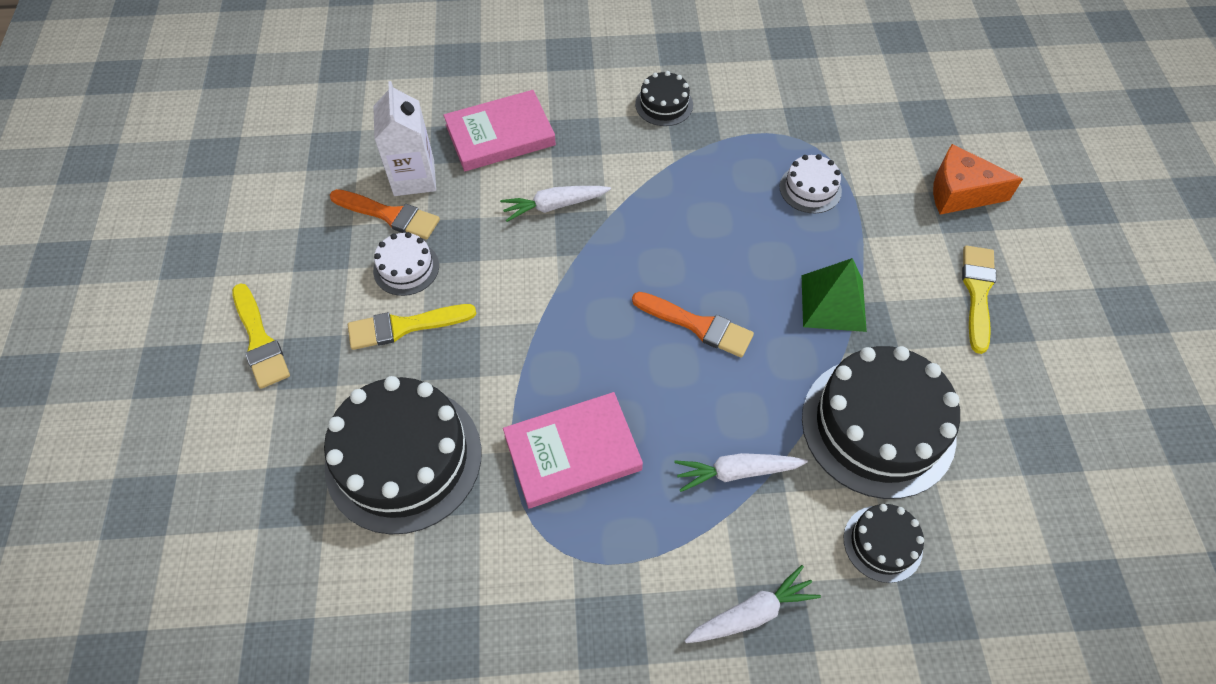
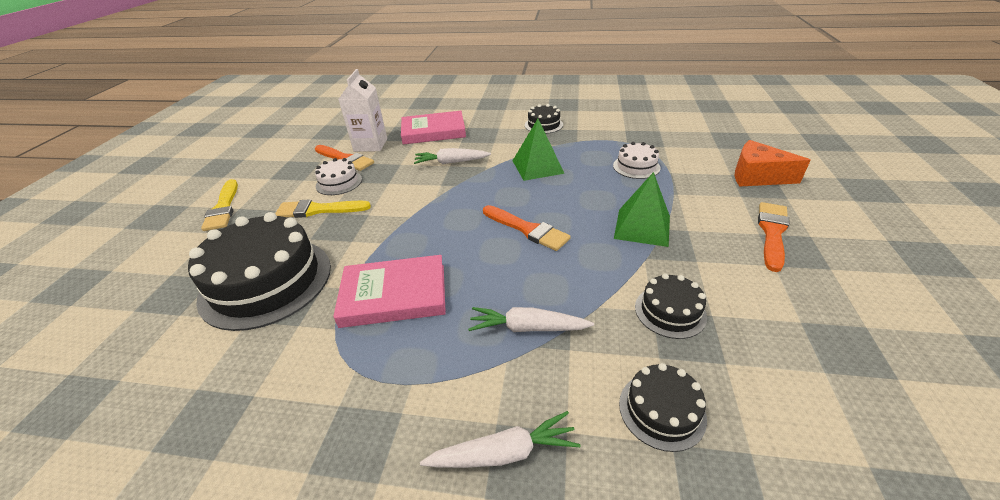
camera: 15 degrees right, 20 degrees down
black cake [802,346,960,499] -> black cake [635,274,707,339], size x0.48
yellow brush [962,245,996,354] -> orange brush [758,202,790,272]
none -> green pyramid [512,119,565,181]

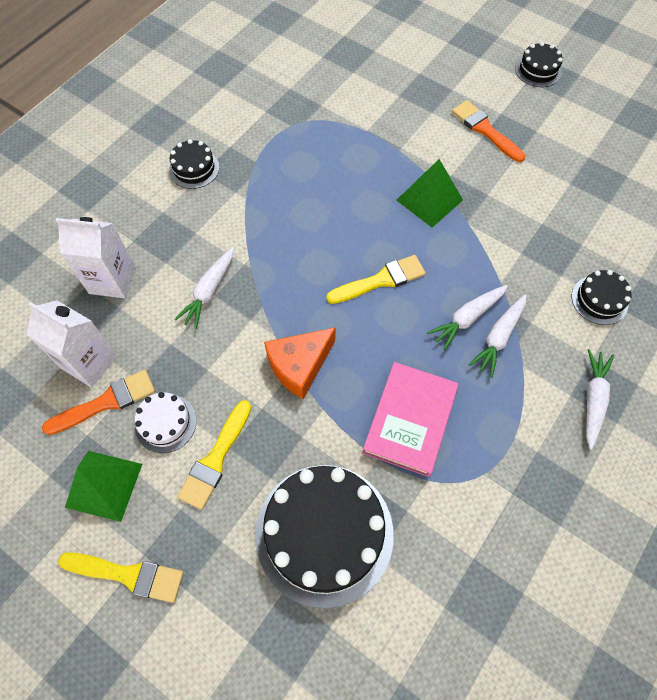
camera: 65 degrees left, 25 degrees up
pink book [401,111,466,144] -> white carton [55,217,135,298]
orange brush [483,205,570,251] -> yellow brush [326,255,426,304]
green pyramid [512,119,565,181] -> green pyramid moved to [65,451,142,522]
white cake [613,142,660,179] -> none
black cake [635,274,707,339] -> black cake moved to [515,42,563,87]
orange cheese [735,140,811,186] -> orange cheese moved to [264,327,336,399]
none -> white carrot [427,285,508,351]

